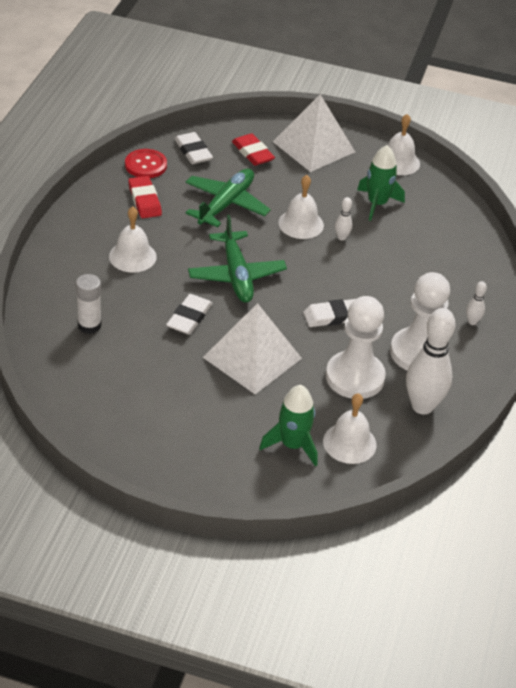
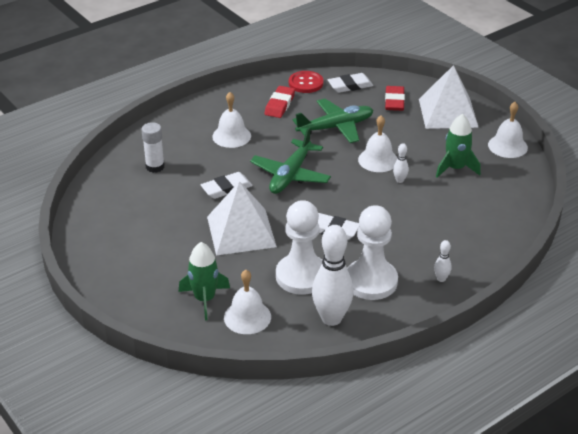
camera: 40 degrees right, 5 degrees down
white eraser [174,132,213,164] -> white eraser turned 60 degrees clockwise [328,73,373,93]

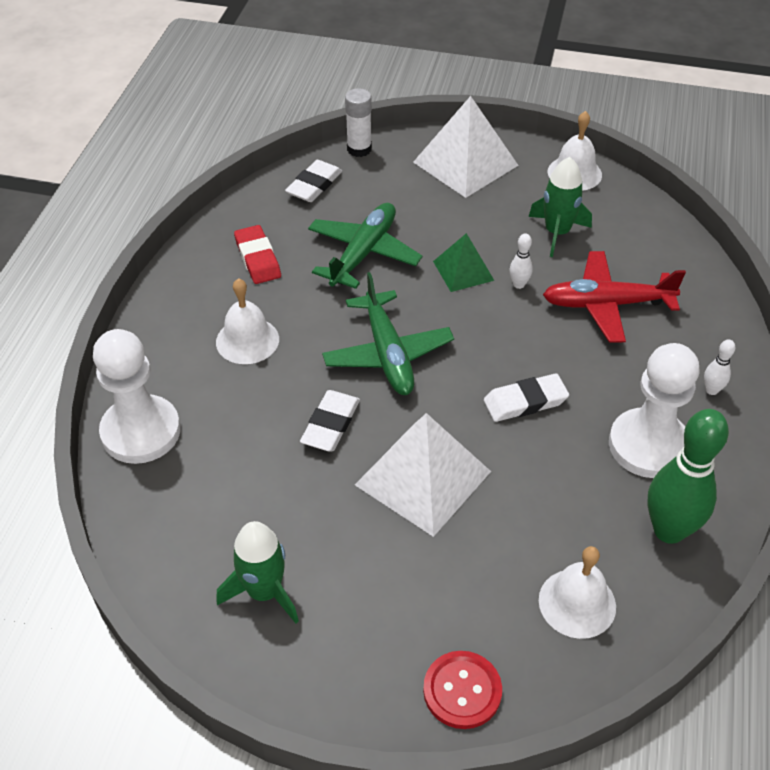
camera: 40 degrees left, 10 degrees up
white glue stick [142,122,165,173] -> white glue stick moved to [345,88,372,157]
green rocket [179,242,230,320] -> green rocket moved to [216,521,299,623]
white pawn [276,200,322,295] -> white pawn moved to [93,329,181,464]
red button [289,71,324,93] -> red button moved to [423,651,502,729]
white bowling pin [312,225,354,326] -> green bowling pin [647,409,729,544]
white bell [358,115,397,172] -> green pyramid [433,233,495,292]
red eraser [385,86,405,111] -> none
none -> red plane [543,251,686,343]

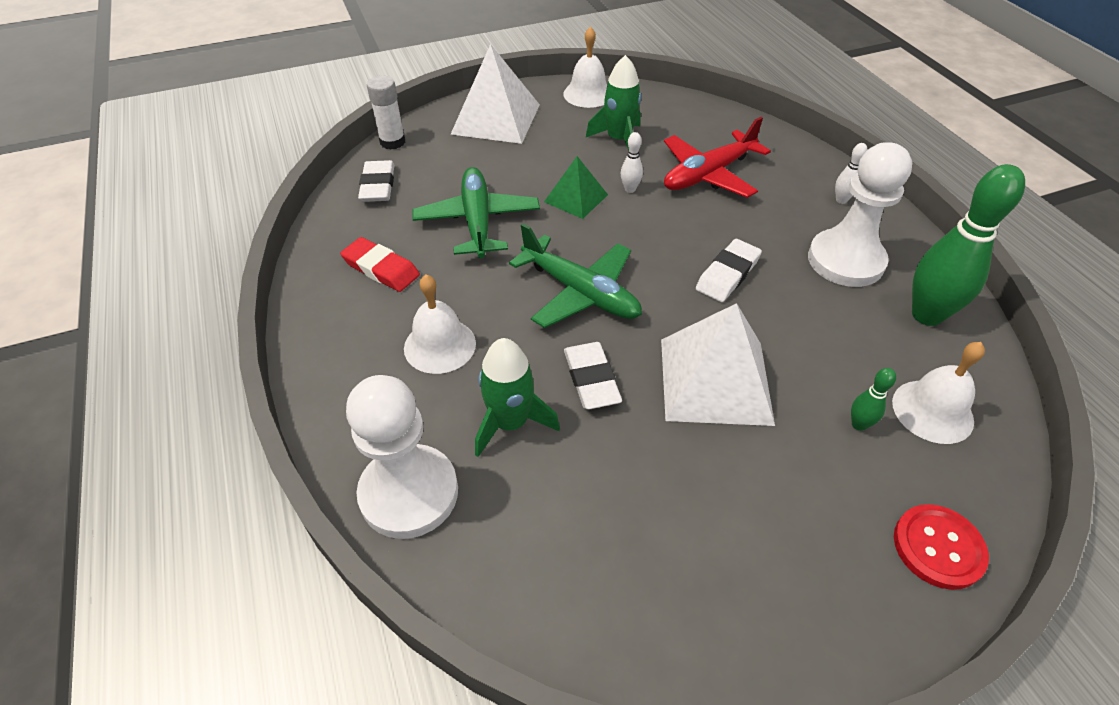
camera: 35 degrees left, 0 degrees up
green rocket [216,521,299,623] -> green rocket moved to [475,338,560,457]
none -> green bowling pin [851,368,896,431]

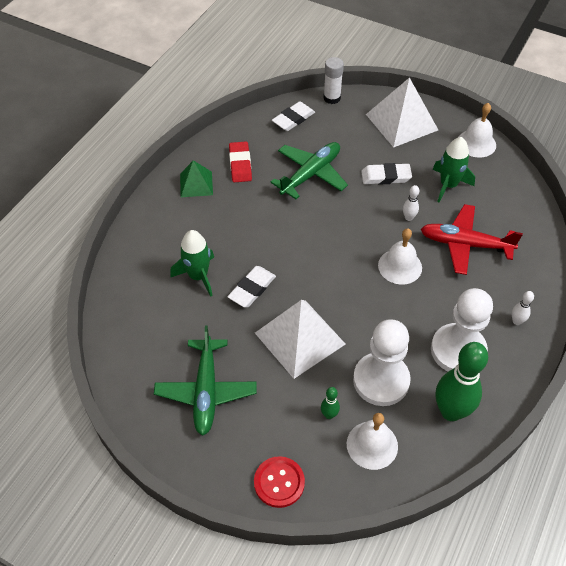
camera: 50 degrees right, 5 degrees up
white pawn [346,375,458,539] -> white pawn moved to [353,319,411,406]
white bell [404,275,476,374] -> white bell moved to [378,228,422,285]
green plane [509,223,642,328] -> green plane moved to [154,325,257,436]
green pyramid [544,156,608,219] -> green pyramid moved to [180,160,213,197]
white eraser [696,239,762,302] -> white eraser moved to [361,163,412,184]

